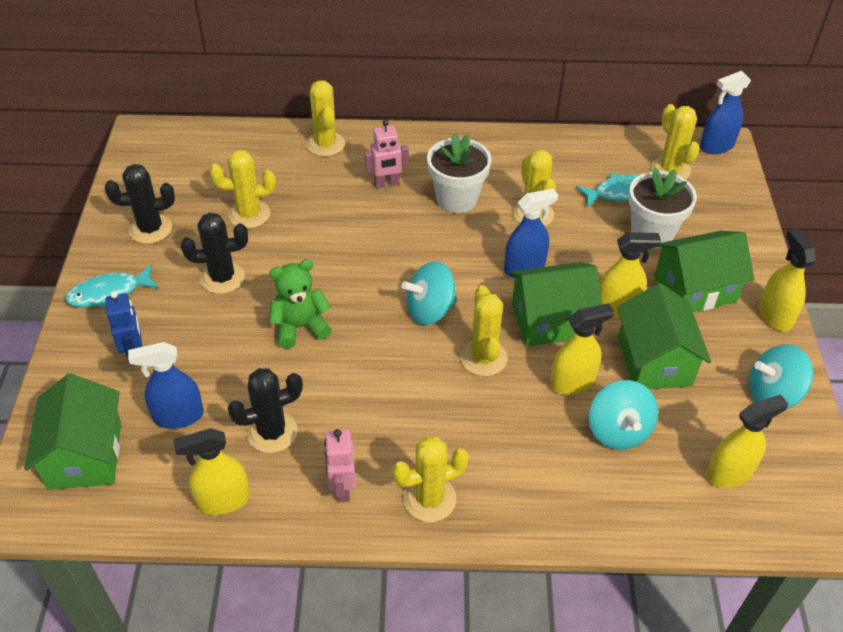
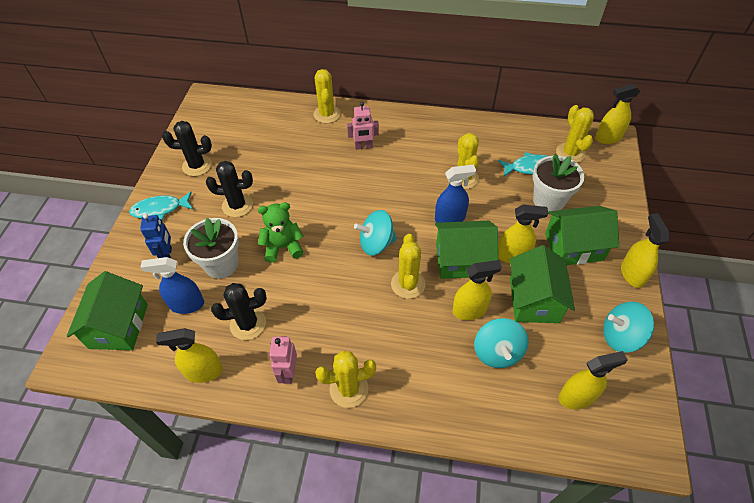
camera: 10 degrees right, 5 degrees up
yellow cactus [209,149,276,229] -> none
white flower pot [427,133,492,213] -> white flower pot moved to [183,218,239,279]
blue spray bottle [700,71,751,154] -> yellow spray bottle [596,84,640,144]

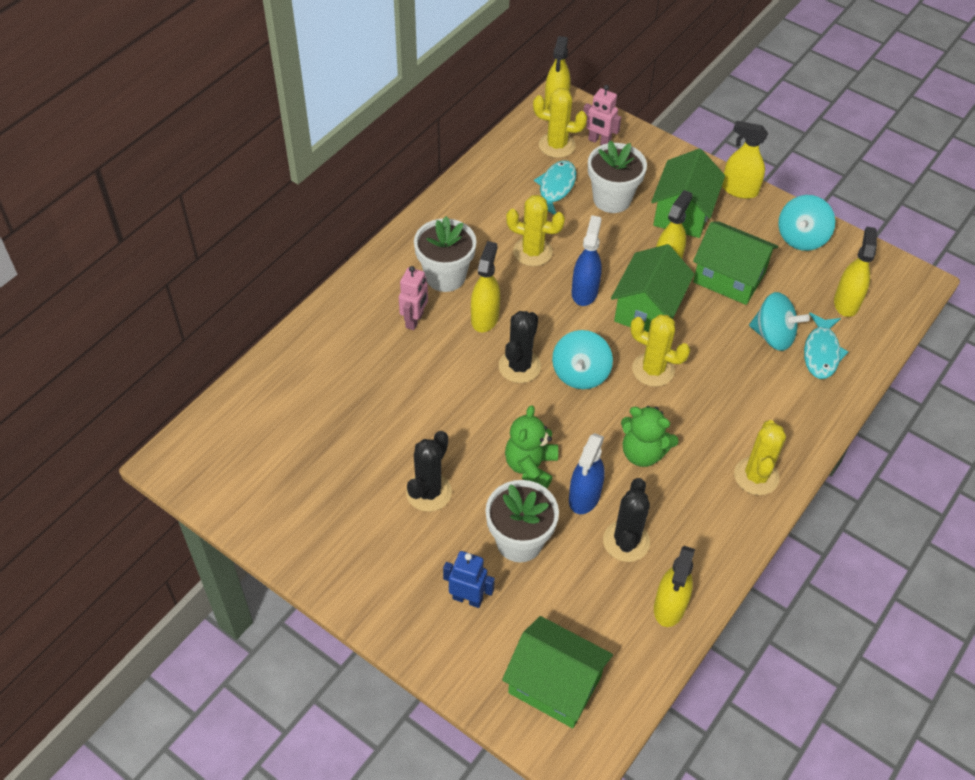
camera: 65 degrees left, 0 degrees up
turquoise fish [129,191,193,220] -> turquoise fish moved to [804,313,849,379]
blue spray bottle [140,257,204,314] -> blue spray bottle moved to [569,433,605,514]
black cactus [162,121,212,176] -> black cactus moved to [499,311,541,383]
pink robot [269,336,297,384] -> pink robot moved to [583,85,621,145]
yellow cactus [313,69,341,123] -> none
yellow spray bottle [453,260,502,320] -> yellow spray bottle moved to [471,241,500,332]
none -> white flower pot [414,216,476,292]
none -> green teddy bear [621,406,679,467]

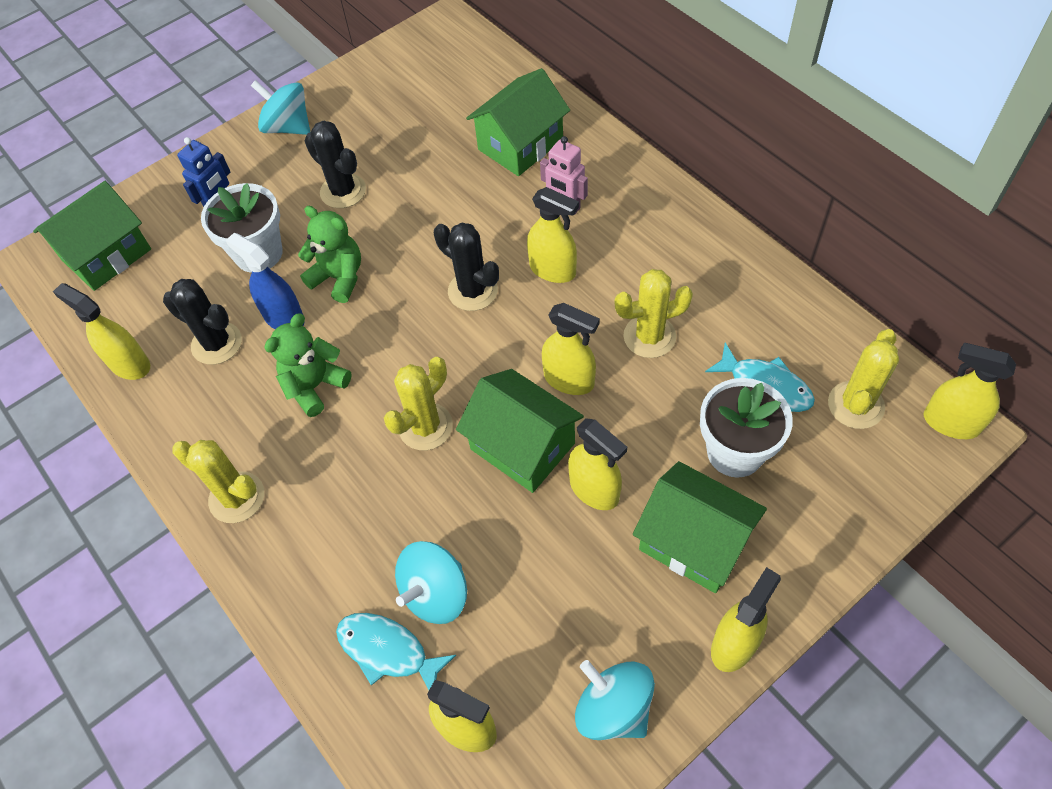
camera: 110 degrees right, 5 degrees up
white flower pot [414,216,476,292] -> none
yellow cactus [506,195,565,266] -> yellow cactus turned 45 degrees clockwise [615,269,693,358]
turquoise spinning top [552,330,613,389] -> turquoise spinning top moved to [251,80,310,135]
blue spray bottle [572,215,602,306] -> yellow spray bottle [542,303,600,395]
pink robot [583,85,621,145] -> none
green house [693,221,778,305] -> green house moved to [466,68,570,176]

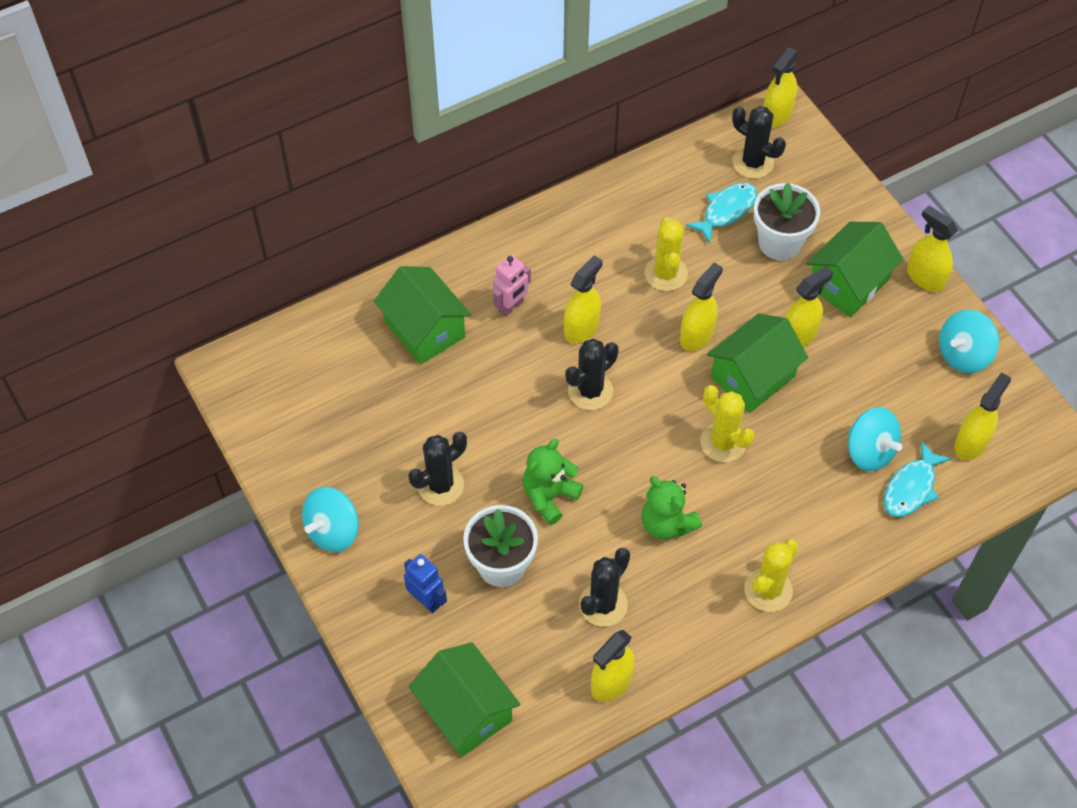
camera: 85 degrees left, 0 degrees up
blue spray bottle [226,233,305,329] -> none
yellow cactus [828,329,899,429] -> black cactus [732,106,786,179]

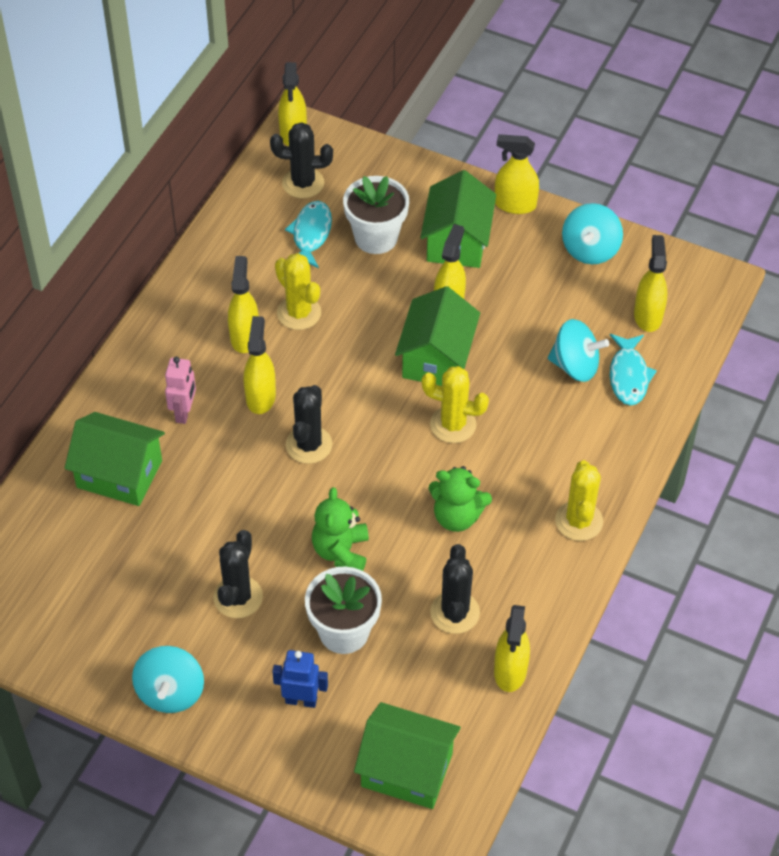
camera: 35 degrees left, 5 degrees down
yellow spray bottle [680,263,723,351] -> yellow spray bottle moved to [228,256,259,353]

